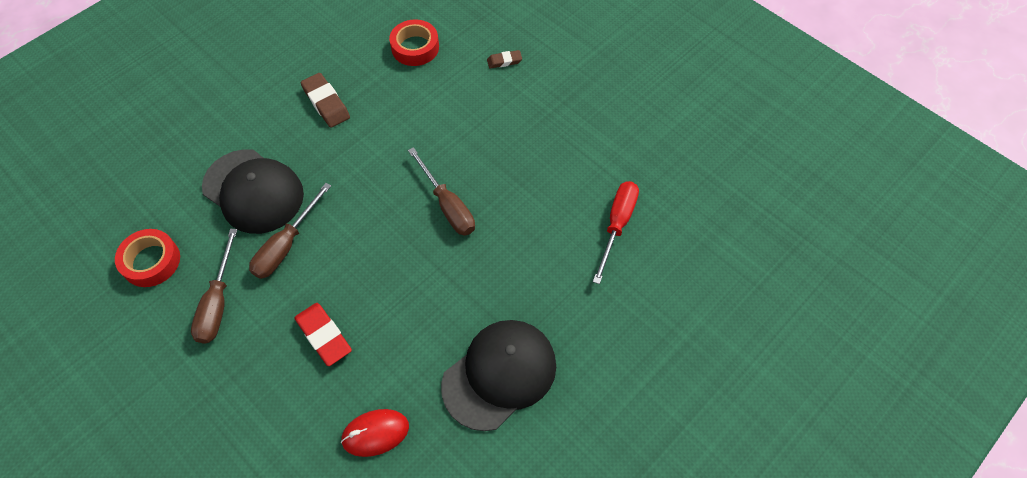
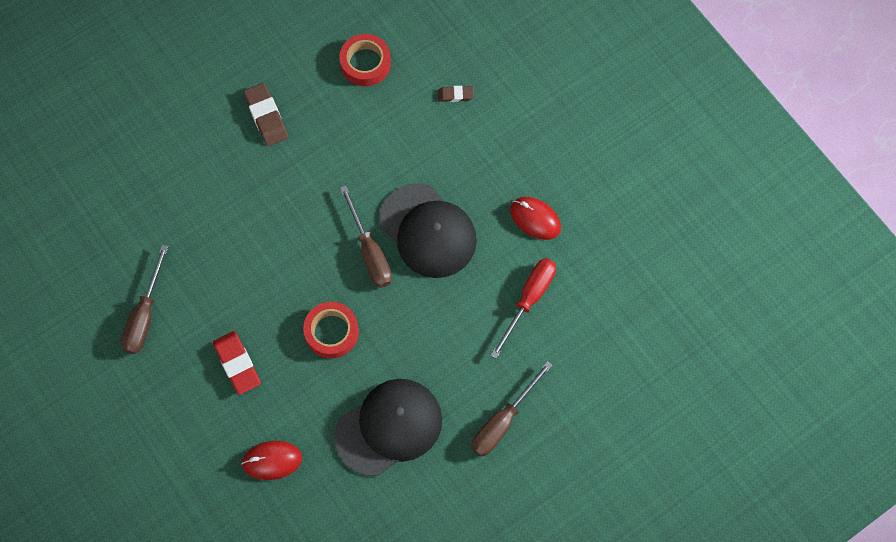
camera: 10 degrees right, 10 degrees up
red tape [115,229,180,287] -> red tape moved to [303,302,359,359]
black cap [202,149,304,234] -> black cap moved to [379,183,477,278]
brown screwdriver [249,183,331,279] -> brown screwdriver moved to [471,361,553,457]
none -> red mouse [510,197,561,240]

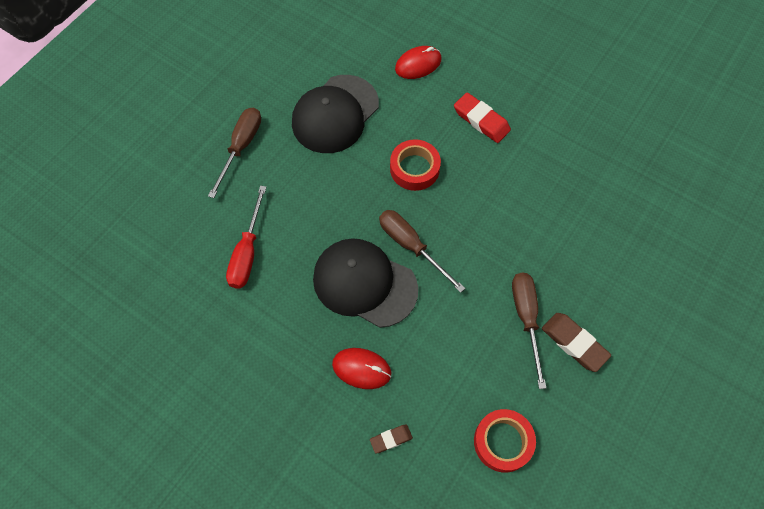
camera: 160 degrees right, 5 degrees down
brown screwdriver [121,245,169,354] -> brown screwdriver moved to [512,272,546,389]
red mouse [510,197,561,240] -> red mouse moved to [332,348,392,389]

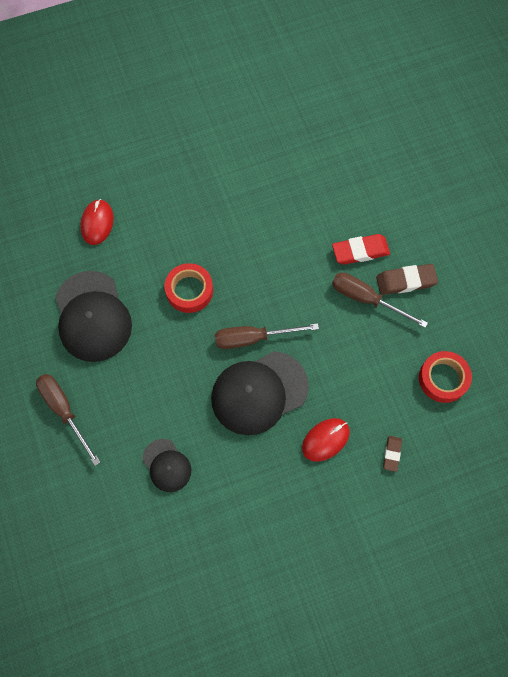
camera: 55 degrees left, 5 degrees up
red screwdriver [226,186,266,289] -> black cap [142,439,191,492]
red eraser [454,92,511,143] -> red eraser moved to [332,234,390,265]

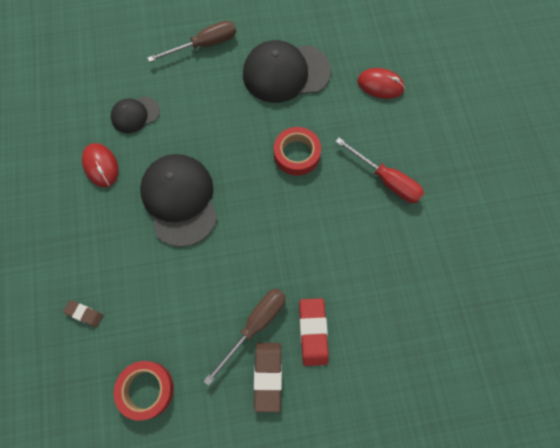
camera: 100 degrees right, 0 degrees up
brown screwdriver [215,323,319,349] -> none
red mouse [302,418,350,462] -> red mouse moved to [82,143,119,187]
none -> red screwdriver [335,138,424,203]

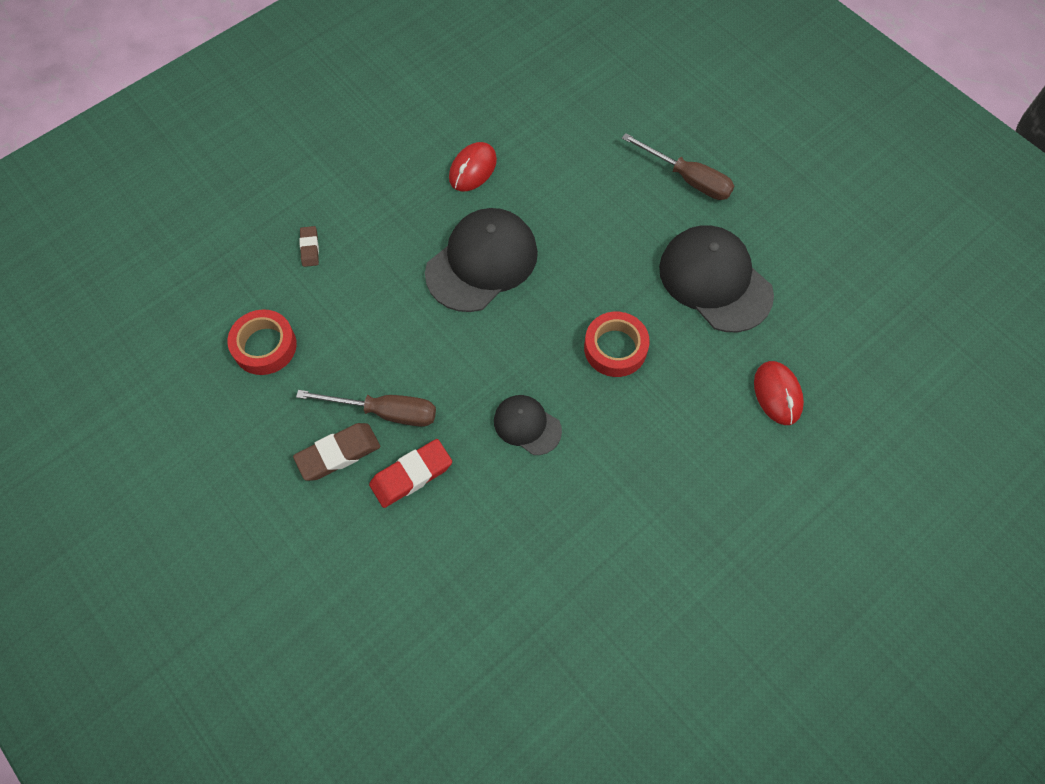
camera: 60 degrees right, 5 degrees down
black cap [111,96,160,133] -> black cap moved to [494,395,562,455]
red screwdriver [335,138,424,203] -> none

